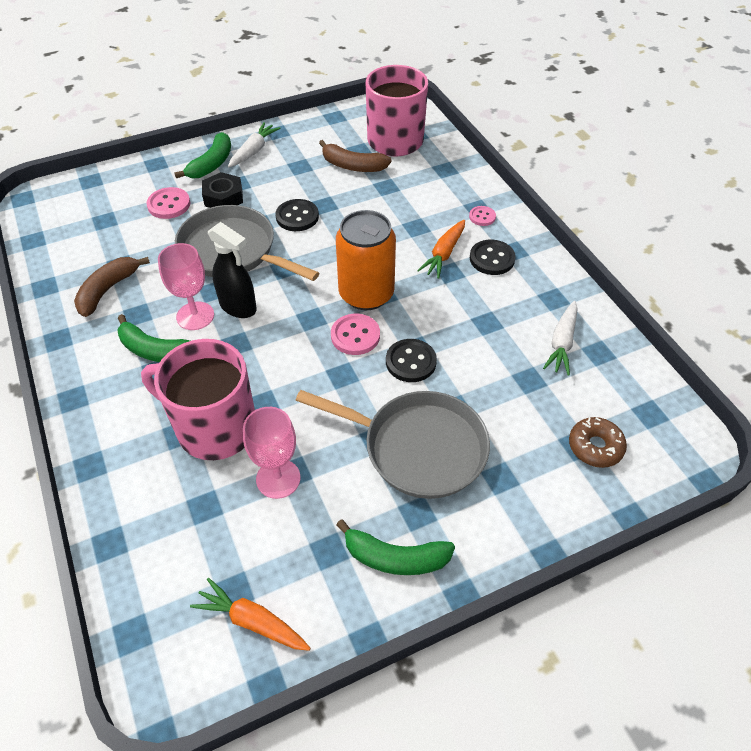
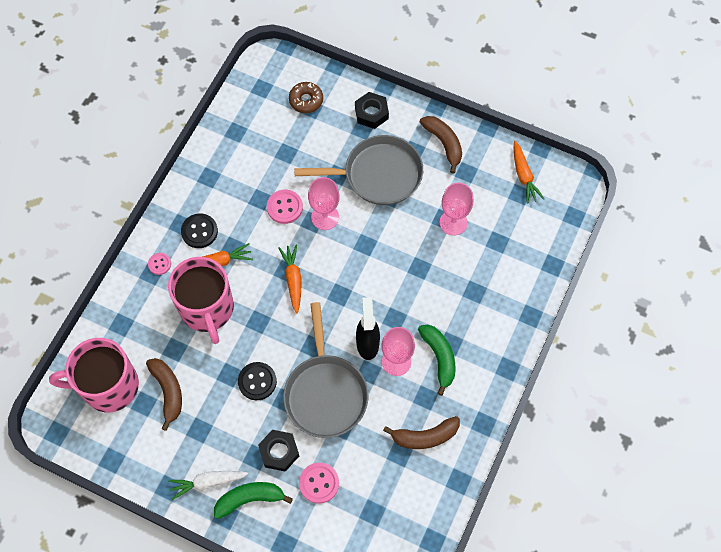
camera: 130 degrees left, 15 degrees up
pink mug [141,339,255,460] -> pink mug moved to [168,257,234,344]
grey pan [295,390,490,499] -> grey pan turned 105 degrees clockwise [294,135,423,205]
pink button [331,314,380,355] -> pink button moved to [267,190,303,224]
orange can [336,210,396,310] -> orange carrot [279,245,302,314]
green banana [336,519,455,575] -> brown banana [420,116,462,174]
black button [386,339,437,382] -> pink goblet [308,177,340,230]
white carrot [543,301,578,376] -> none
none -> black nut [355,92,389,129]

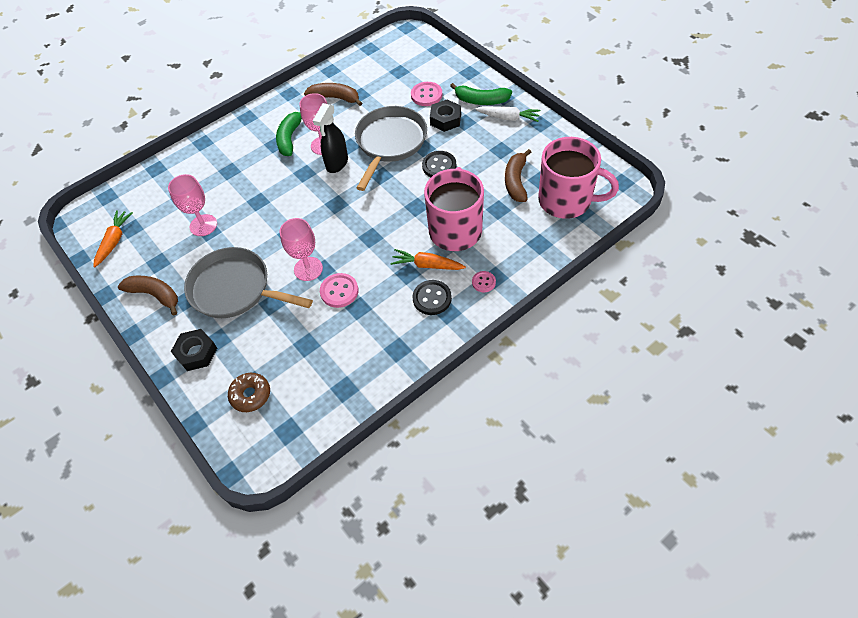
camera: 150 degrees left, 10 degrees down
orange carrot [279,245,302,314] -> none
brown banana [420,116,462,174] -> brown banana turned 120 degrees clockwise [118,276,178,315]

